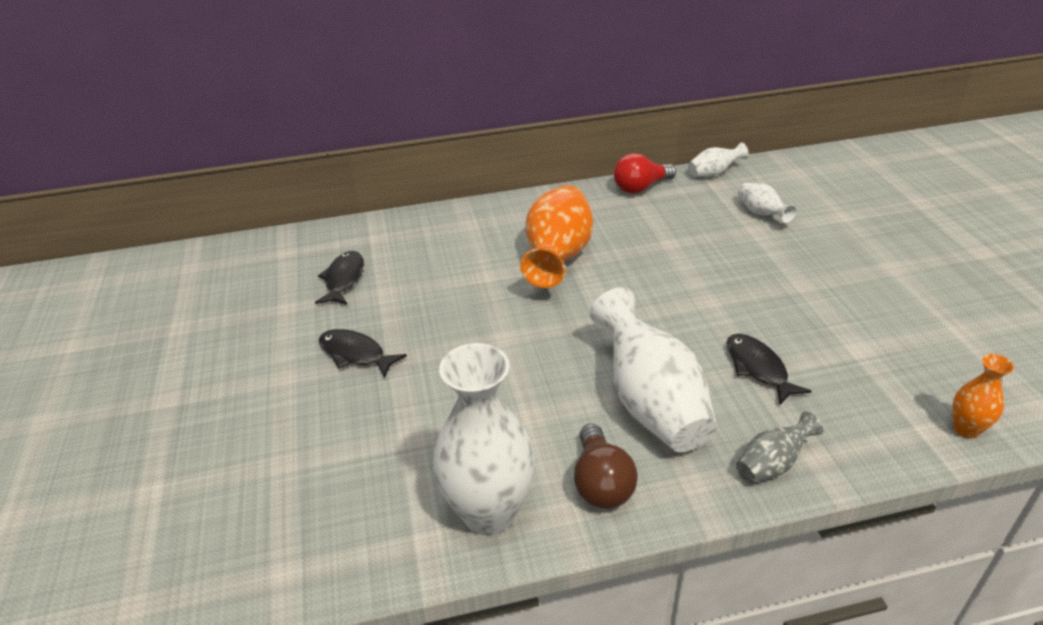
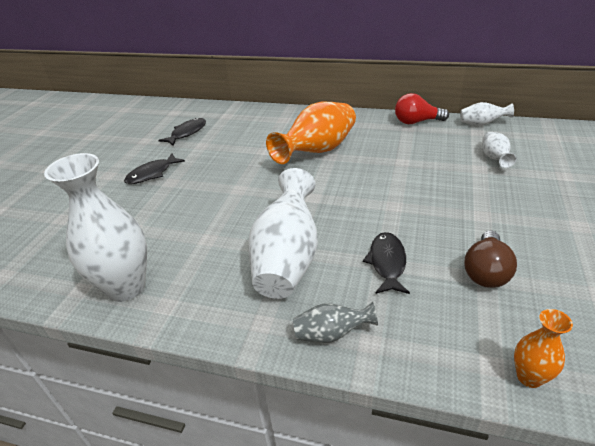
camera: 30 degrees right, 0 degrees up
black fish [319,329,407,378] -> black fish turned 105 degrees counterclockwise [124,153,185,184]
brown light bulb [574,424,638,509] -> brown light bulb moved to [464,231,517,288]

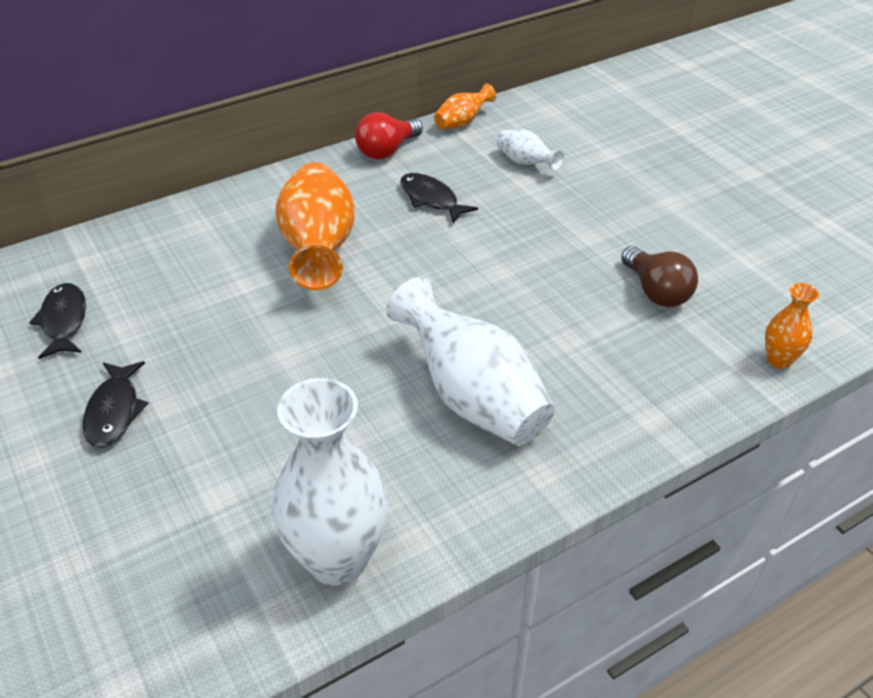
camera: 50 degrees left, 5 degrees up
grey vase [293,302,378,343] -> none
black fish [363,232,410,294] -> black fish moved to [400,173,478,223]
white vase [460,102,514,125] -> orange vase [434,83,496,130]

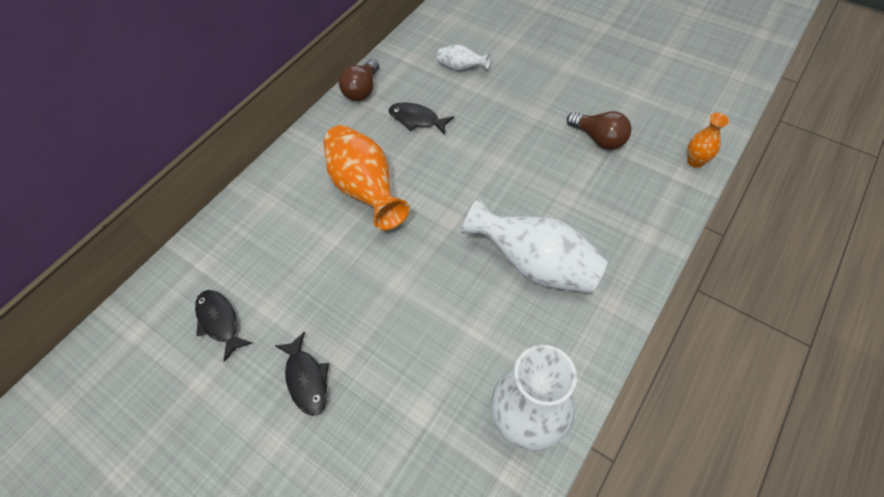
camera: 20 degrees left, 15 degrees up
red light bulb [355,112,423,159] -> brown light bulb [339,59,379,101]
orange vase [434,83,496,130] -> none

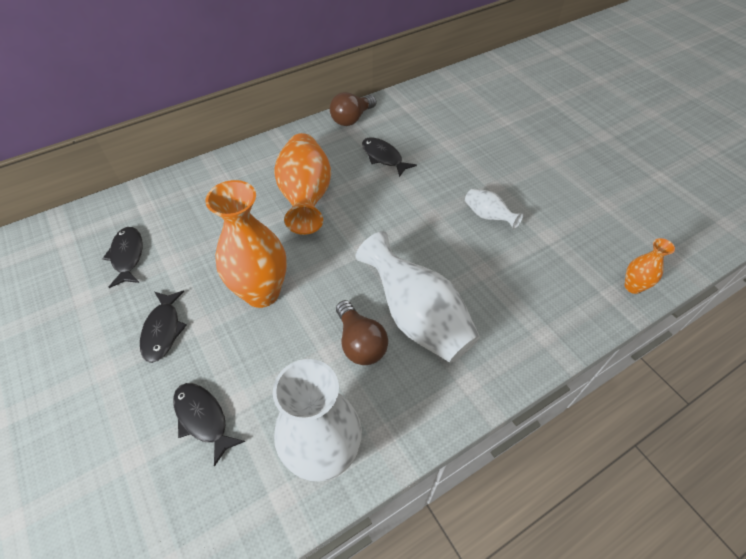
camera: 20 degrees right, 5 degrees down
white vase [437,45,490,70] -> white vase moved to [465,189,523,229]
brown light bulb [567,111,632,150] -> brown light bulb moved to [336,300,388,365]
none -> black fish [173,383,245,467]
none -> orange vase [205,180,287,308]

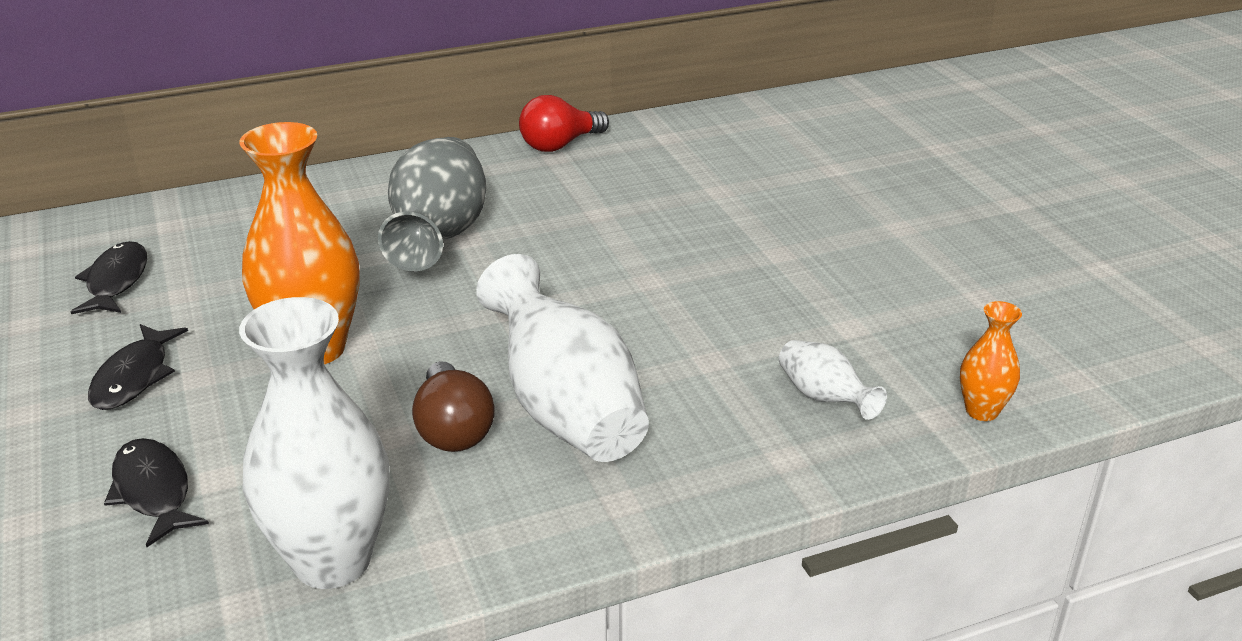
camera: 10 degrees right, 20 degrees down
orange vase [274,133,331,235] -> grey vase [378,137,486,271]
brown light bulb [330,92,376,126] -> red light bulb [519,95,609,152]
black fish [362,137,417,177] -> none
white vase [465,189,523,229] -> white vase moved to [779,340,887,420]

